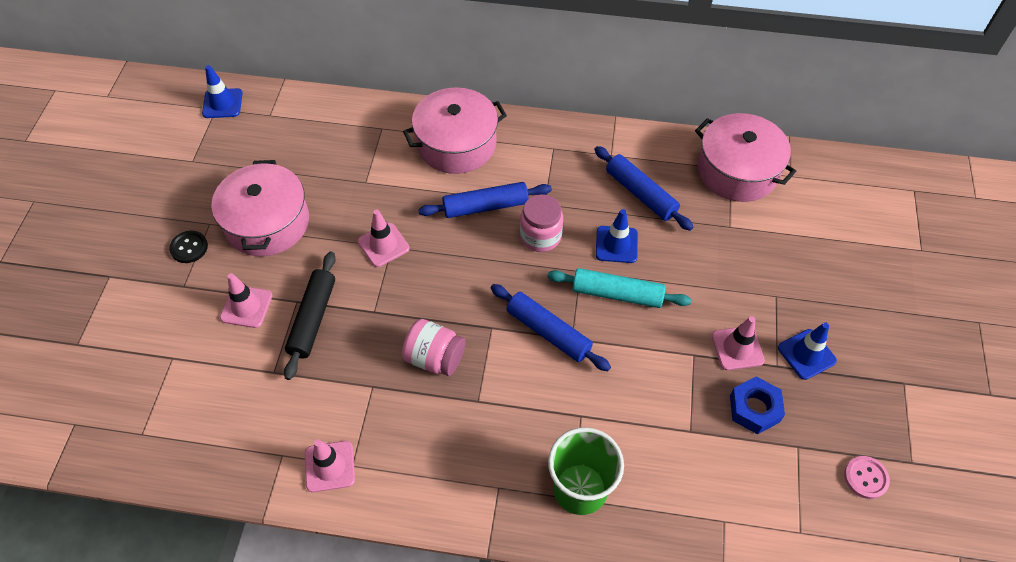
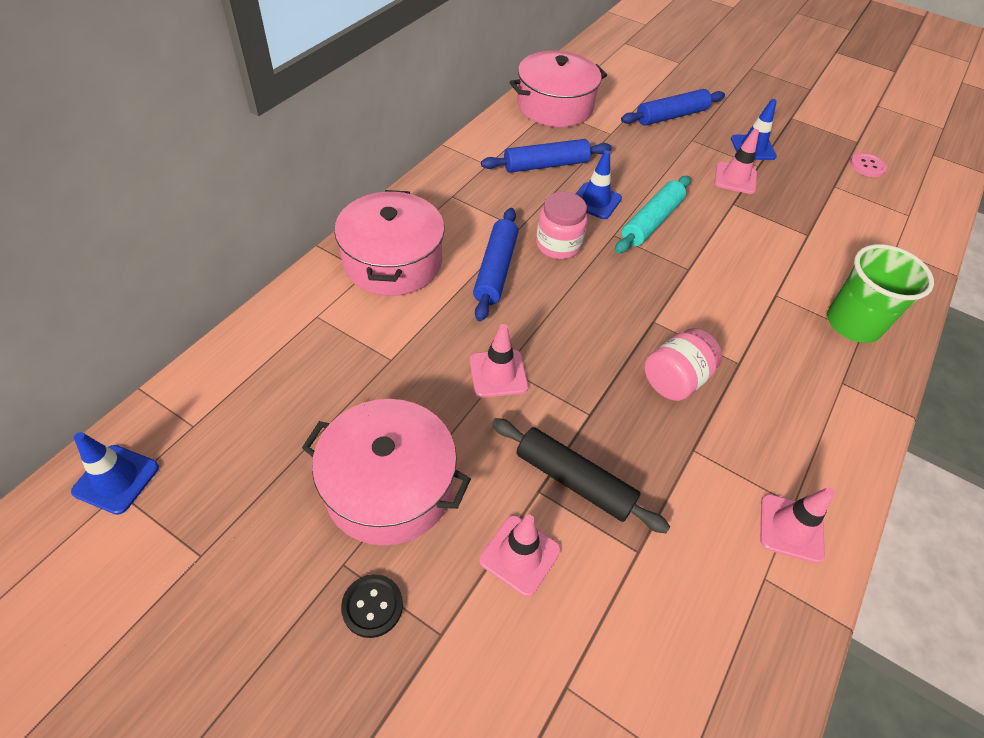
camera: 70 degrees left, 5 degrees down
blue rolling pin [491,284,611,371] -> blue rolling pin moved to [621,89,725,126]
blue nut [730,376,785,434] -> none

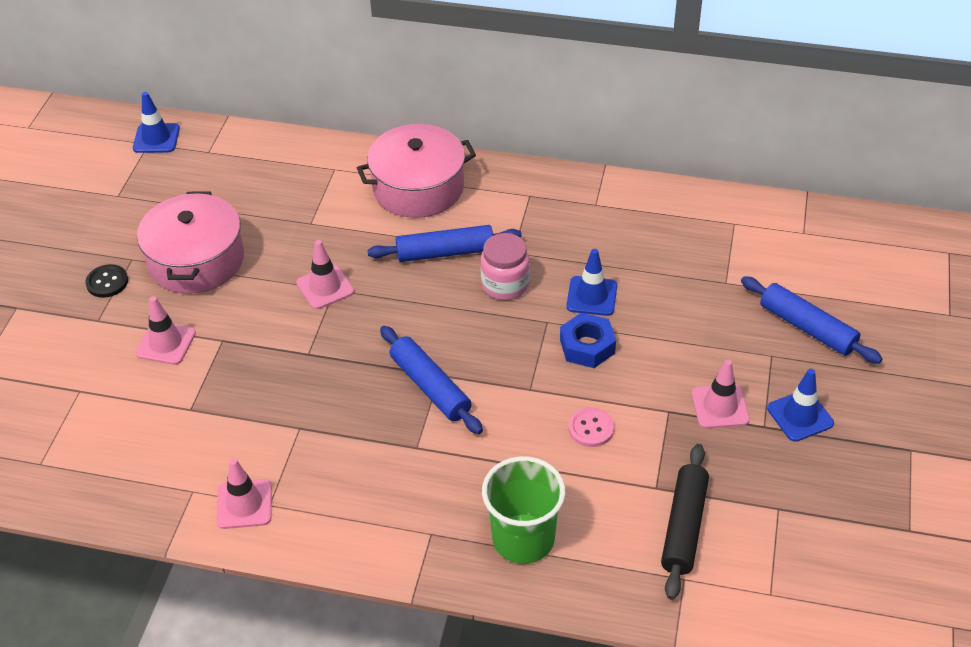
camera: 75 degrees right, 5 degrees down
blue rolling pin [481,139,612,173] -> blue rolling pin moved to [380,326,483,434]
black rolling pin [492,418,670,533] -> black rolling pin moved to [661,444,709,600]
pink pot [510,51,607,127] -> none
turquoise rolling pin [615,176,691,254] -> blue nut [560,313,616,368]
pink jar [644,328,722,401] -> none
pink button [850,153,887,177] -> pink button moved to [568,407,614,447]

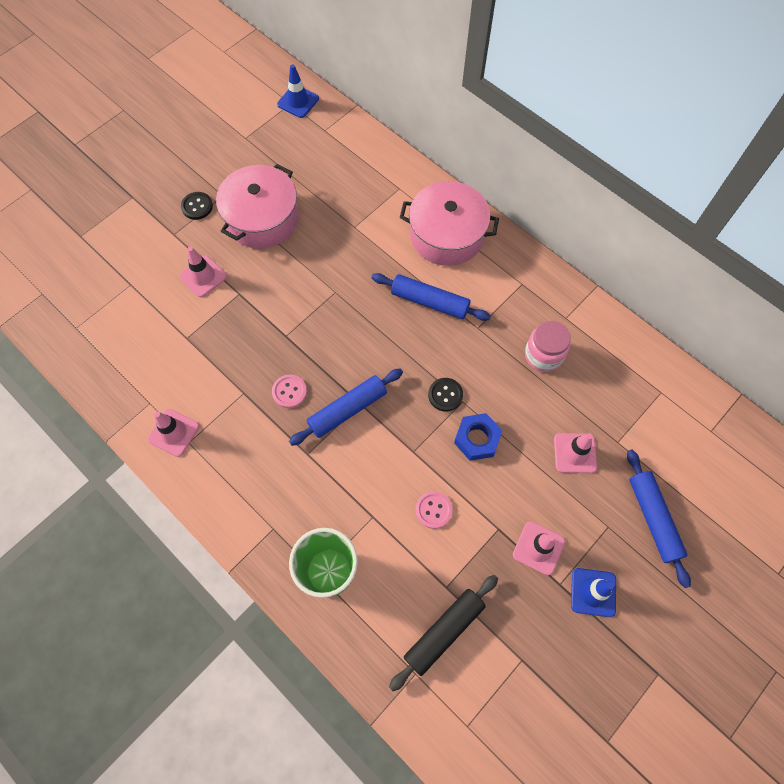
camera: 30 degrees right, 20 degrees up
pink traffic cone [296,240,354,309] -> pink traffic cone moved to [554,433,597,473]
blue rolling pin [380,326,483,434] -> blue rolling pin turned 60 degrees clockwise [289,368,403,446]
pink jar [480,233,530,300] -> pink jar moved to [525,321,571,372]
blue traffic cone [566,249,617,316] -> none
none -> pink button [272,374,307,408]
none -> black button [428,378,463,411]

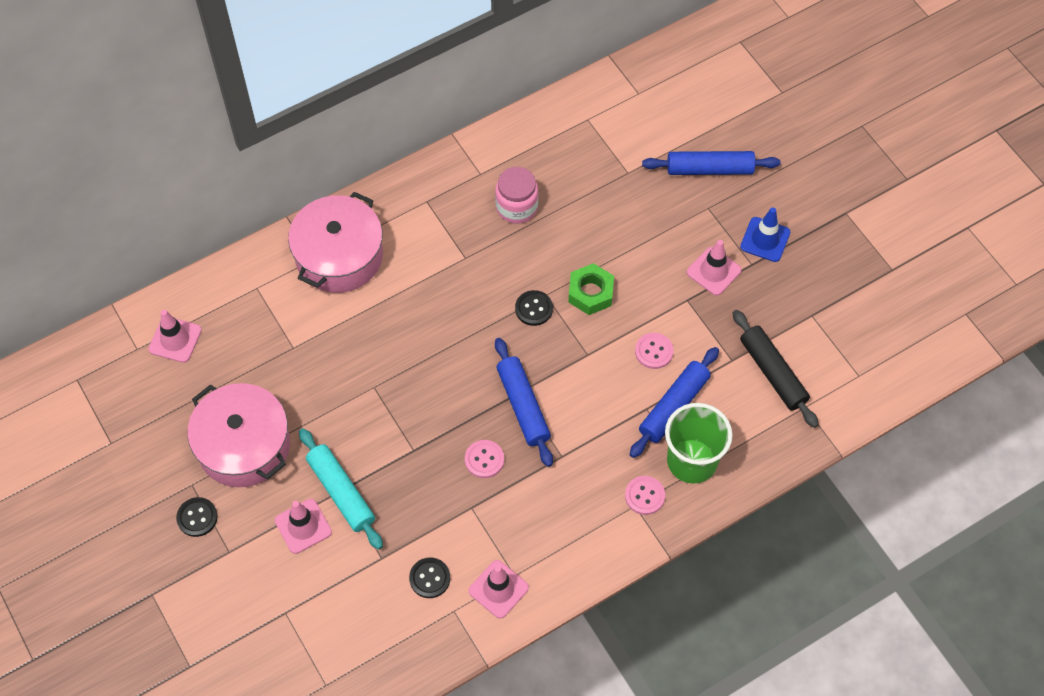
camera: 75 degrees left, 5 degrees down
blue traffic cone [277,64,319,118] -> none
blue rolling pin [372,273,491,321] -> blue rolling pin moved to [630,347,719,458]
blue nut [454,413,502,461] -> green nut [568,263,614,315]
pink traffic cone [554,433,597,473] -> pink traffic cone moved to [148,310,202,363]
none -> turquoise rolling pin [299,428,383,549]
none -> black button [409,557,450,598]
none -> pink button [625,476,665,515]

